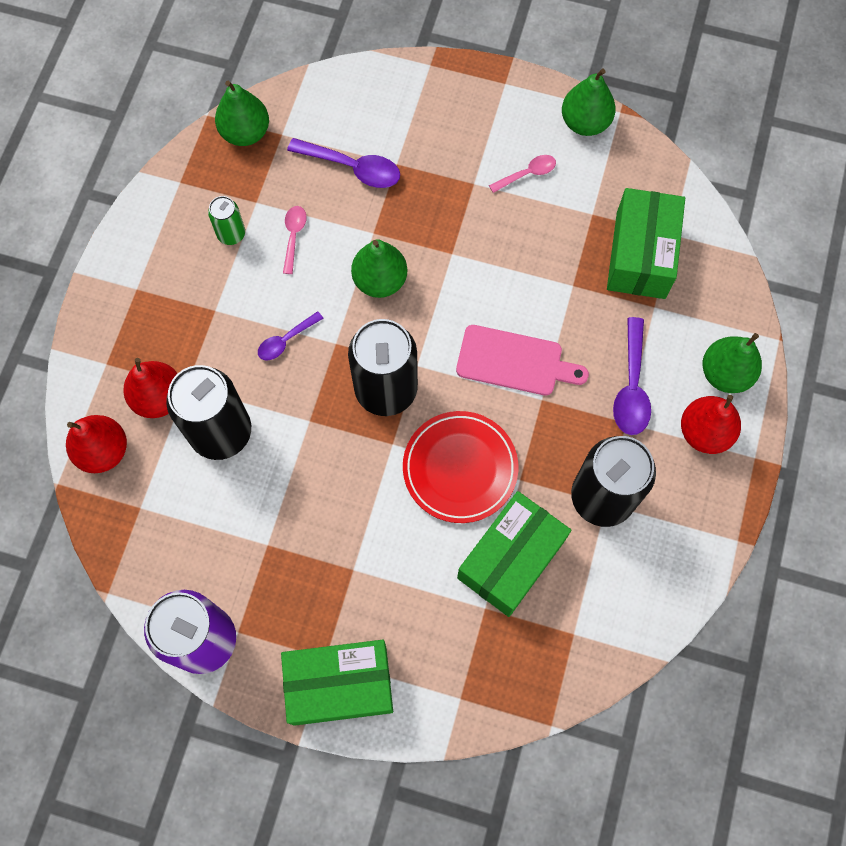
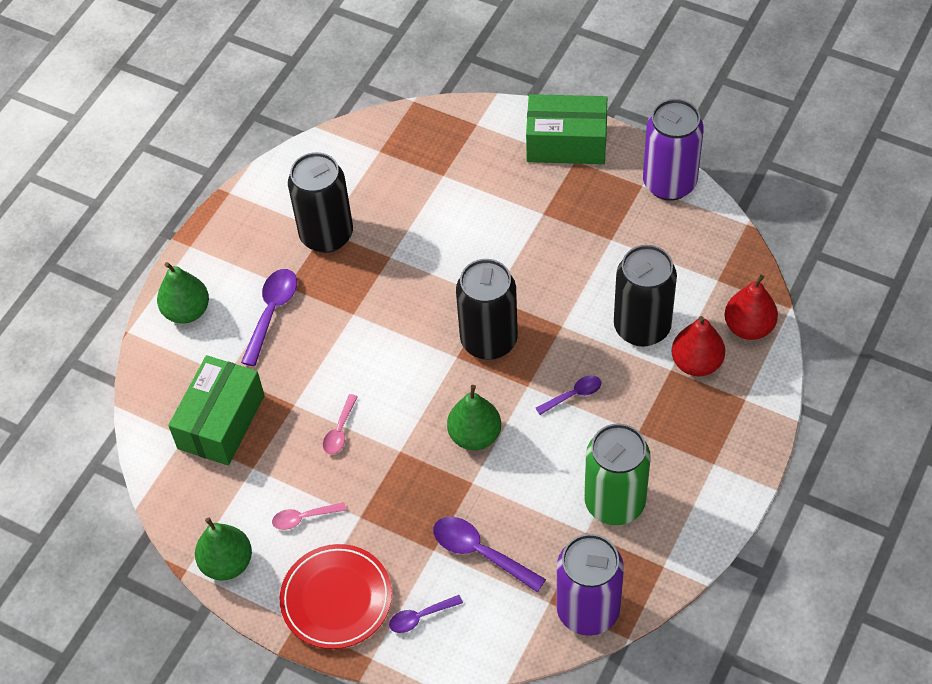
camera: 165 degrees left, 15 degrees down
green can [208,196,245,245] -> green can [584,424,651,525], size x2.06
green pear [215,81,269,146] -> purple can [556,534,624,636]
pink spoon [283,206,307,274] -> pink spoon moved to [323,394,358,454]
red plate [403,411,518,523] -> red plate moved to [280,544,392,649]
pink cutting board [456,325,589,396] -> none
green box [457,491,571,617] -> none
red pear [681,395,741,454] -> none
none -> purple spoon [389,595,463,633]

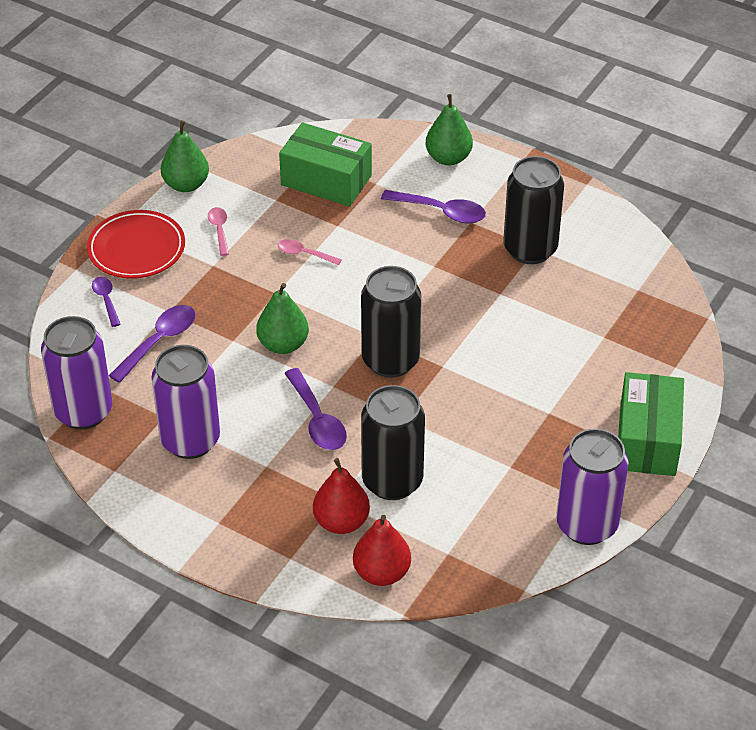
camera: 90 degrees right, 10 degrees down
purple spoon [536,376,601,415] -> purple spoon [284,368,347,450], size x1.65
green can [584,424,651,525] -> purple can [151,345,220,459]

